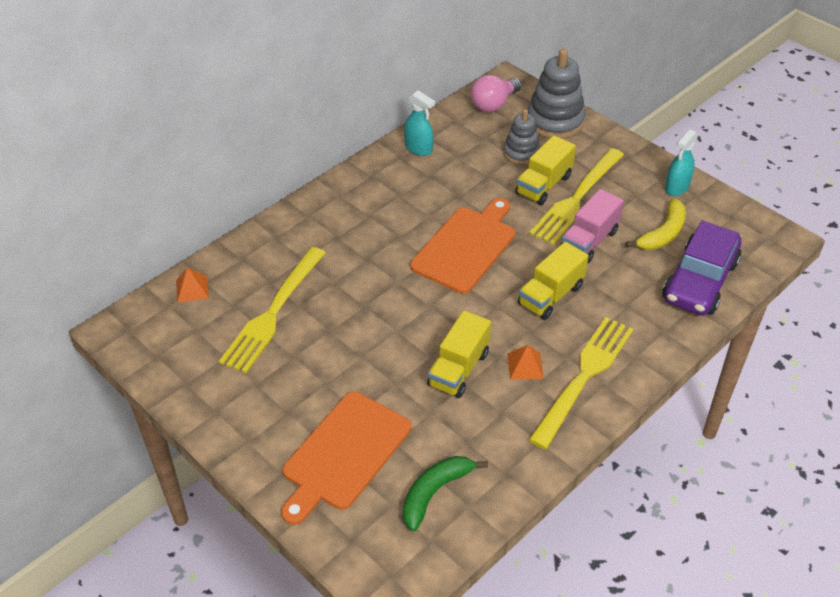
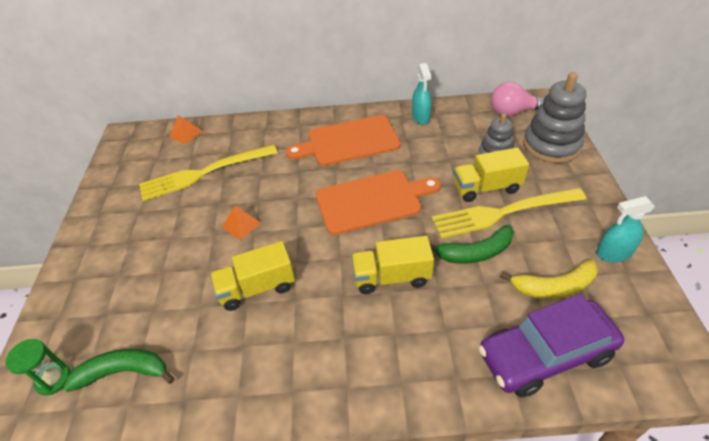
camera: 45 degrees right, 0 degrees up
orange cutting board [281,391,411,525] -> orange cutting board moved to [286,115,400,166]
orange pyramid [507,345,544,379] -> orange pyramid moved to [222,206,261,240]
yellow fork [529,317,633,449] -> none
pink truck [561,189,624,264] -> green banana [430,225,514,263]
none -> green hourglass [5,339,71,395]

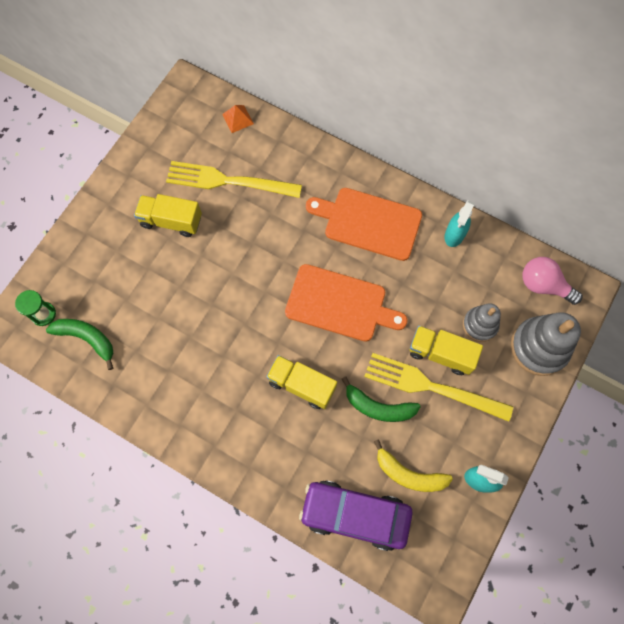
camera: 30 degrees right, 25 degrees up
yellow truck [210,241,295,311] -> yellow truck moved to [134,194,202,237]
orange pyramid [222,206,261,240] -> none

